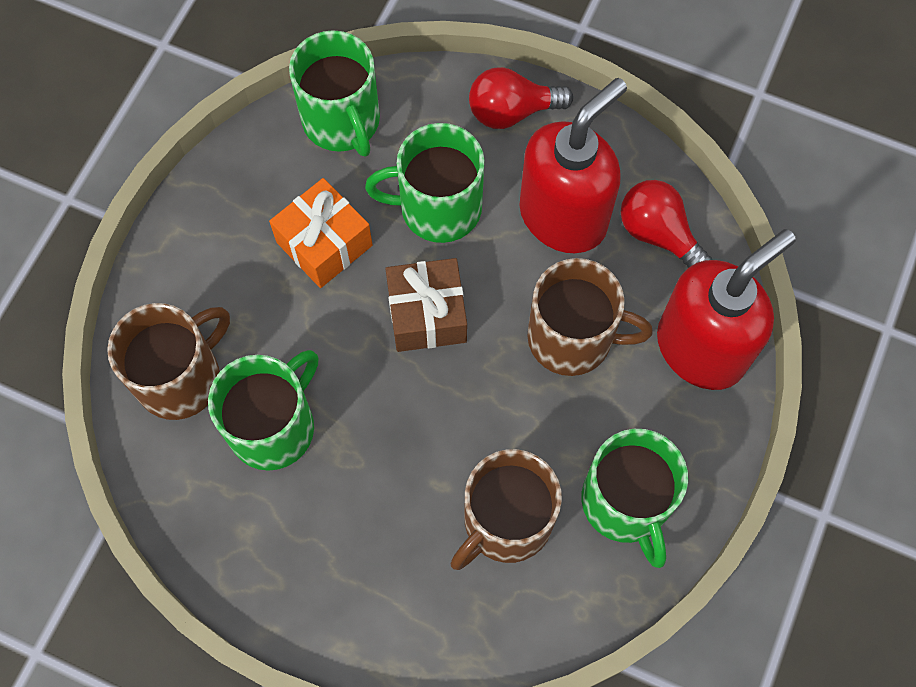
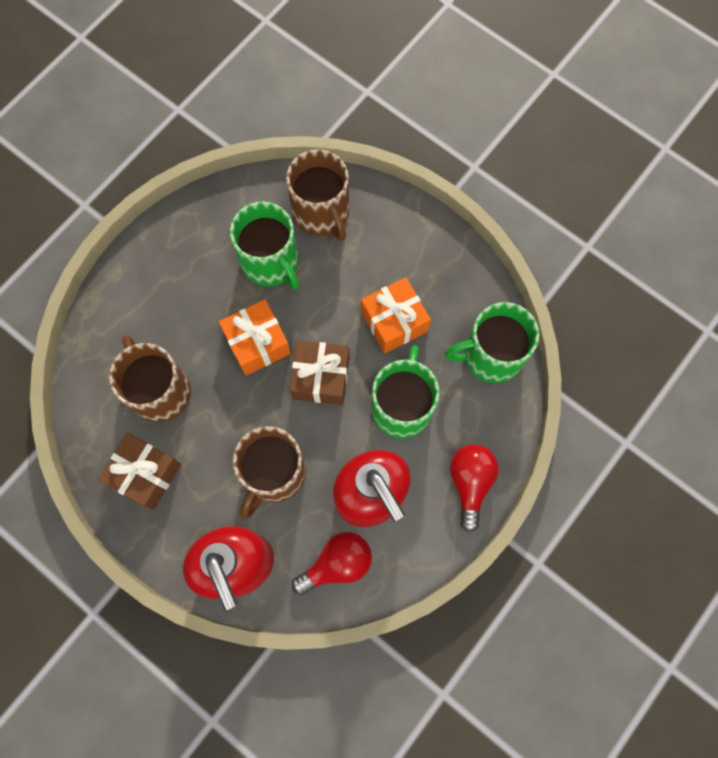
camera: 105 degrees right, 5 degrees up
green mug [582,429,688,568] -> brown gift [98,433,181,510]
none -> orange gift [219,299,291,376]

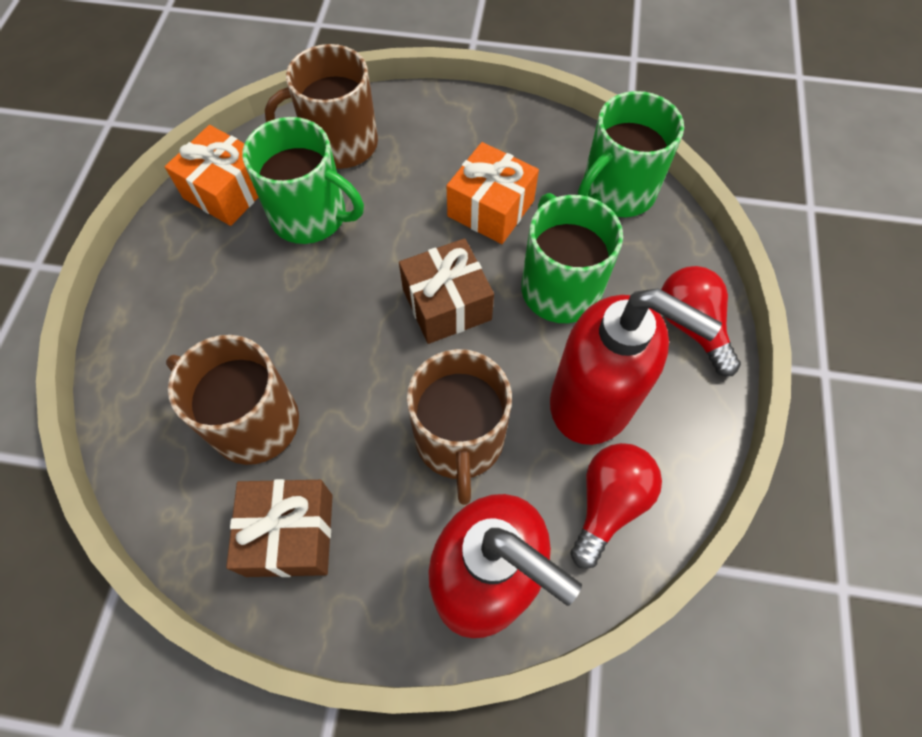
camera: 30 degrees left, 10 degrees down
orange gift [219,299,291,376] -> orange gift moved to [165,125,259,226]
brown mug [286,149,349,241] -> brown mug turned 135 degrees clockwise [265,44,378,169]

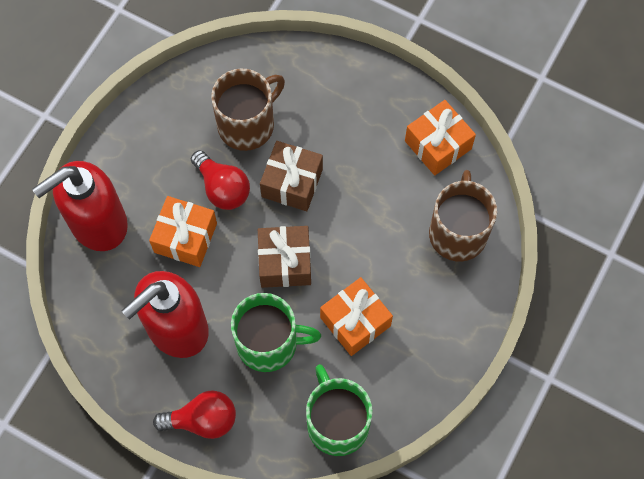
camera: 110 degrees right, 5 degrees up
brown gift [226,479,333,577] -> brown gift moved to [260,141,323,211]
green mug [242,117,364,244] -> none
brown mug [407,349,512,505] -> orange gift [149,196,217,267]
red light bulb [571,443,662,569] -> red light bulb moved to [191,150,250,210]

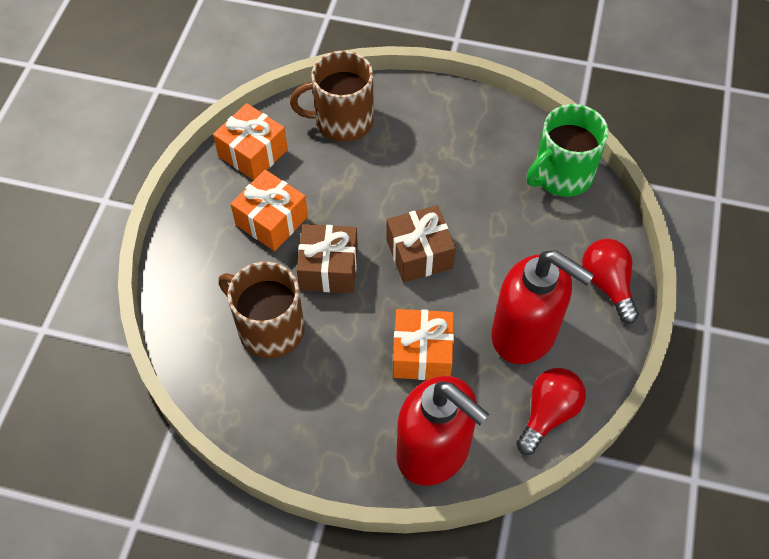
camera: 105 degrees left, 10 degrees down
red light bulb [191,150,250,210] -> red light bulb moved to [516,368,586,455]
green mug [231,293,321,372] -> none
orange gift [320,277,393,356] -> orange gift moved to [230,170,308,251]

